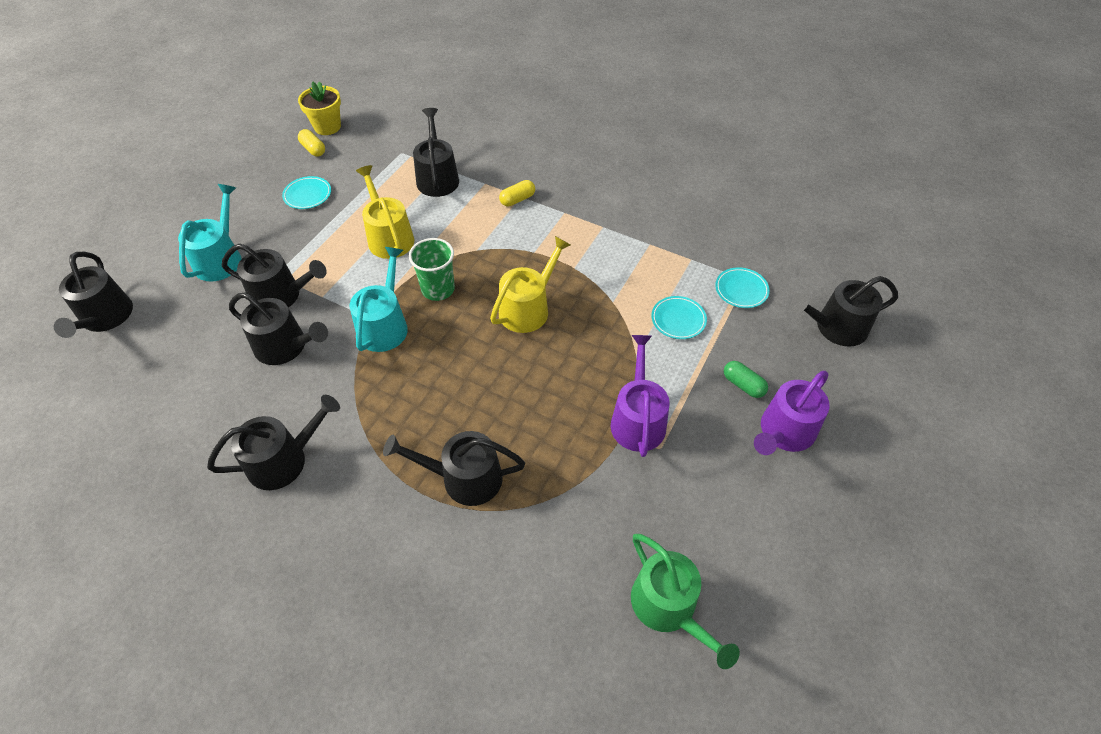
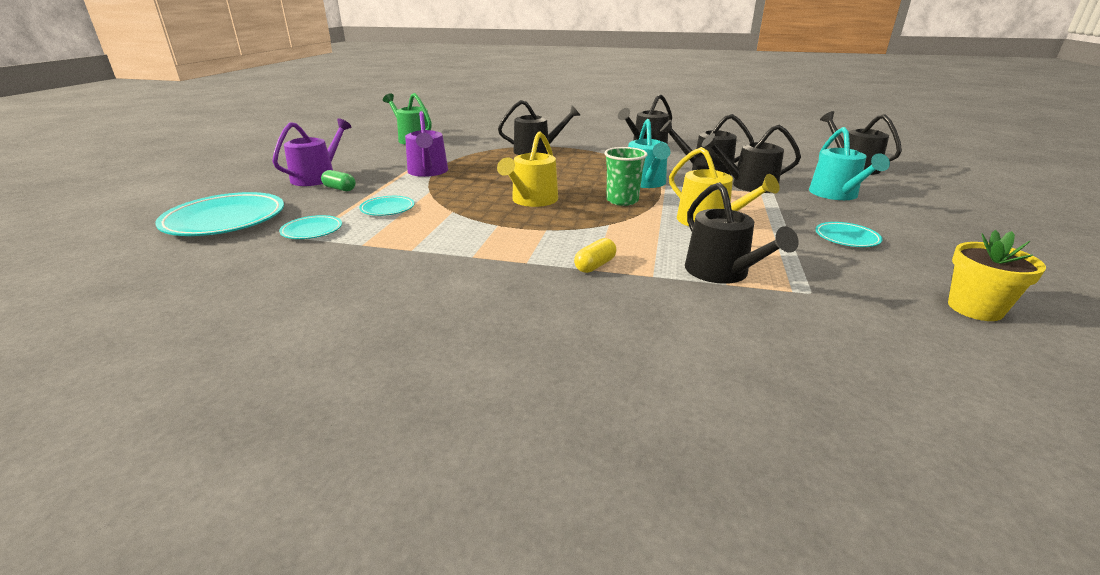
camera: 165 degrees right, 25 degrees down
yellow capsule [298,129,325,157] -> none
black watering can [790,276,898,347] -> turquoise plate [155,192,284,236]

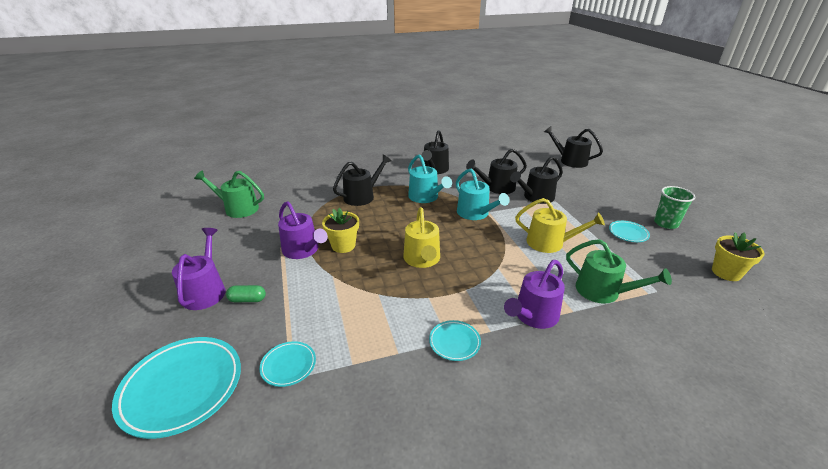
camera: 30 degrees left, 5 degrees up
turquoise plate [359,196,415,216] -> turquoise plate moved to [429,320,481,361]
yellow capsule [574,238,616,273] -> purple watering can [504,260,565,329]
green cup [604,147,647,206] -> green cup moved to [654,186,695,229]
black watering can [685,182,799,284] -> green watering can [566,239,672,304]
turquoise watering can [809,127,890,200] -> turquoise watering can moved to [408,154,452,203]
none -> yellow flower pot [322,208,359,253]

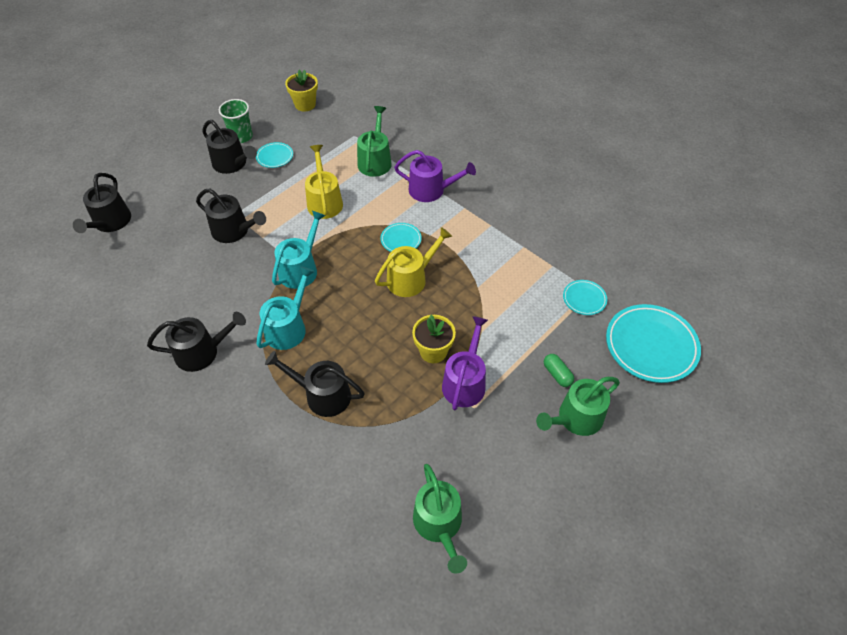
camera: 120 degrees left, 20 degrees up
purple watering can [172,228,226,310] -> green watering can [536,377,620,436]
turquoise plate [429,320,481,361] -> turquoise plate moved to [380,223,422,252]
black watering can [466,149,527,194] -> black watering can moved to [202,120,257,174]

